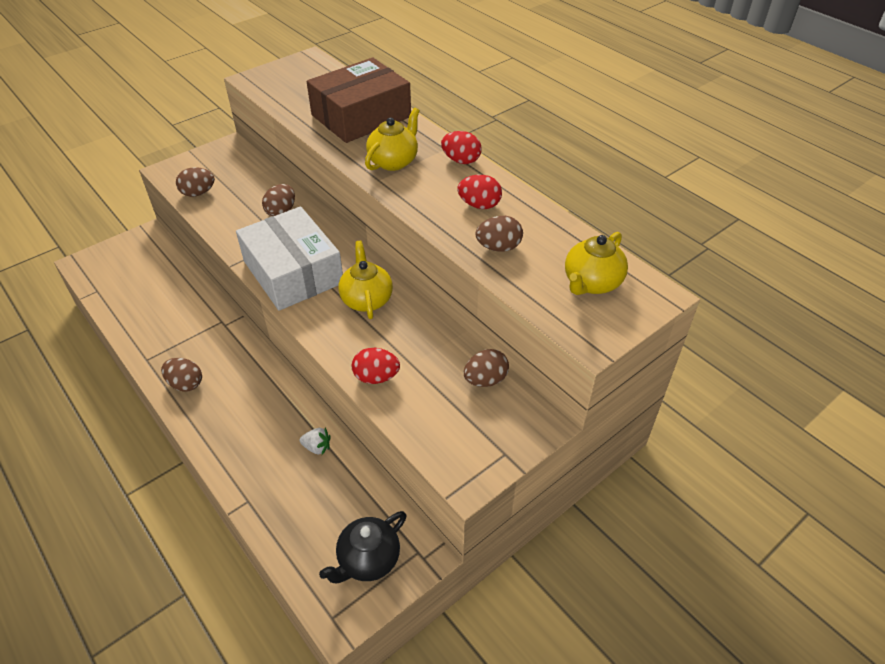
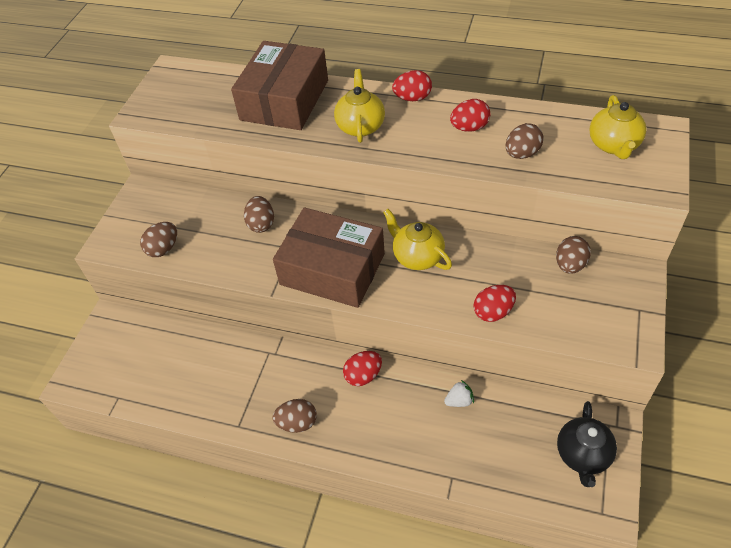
camera: 30 degrees left, 5 degrees up
white box [236,206,343,311] -> brown box [273,208,385,308]
none -> red egg [343,351,382,386]

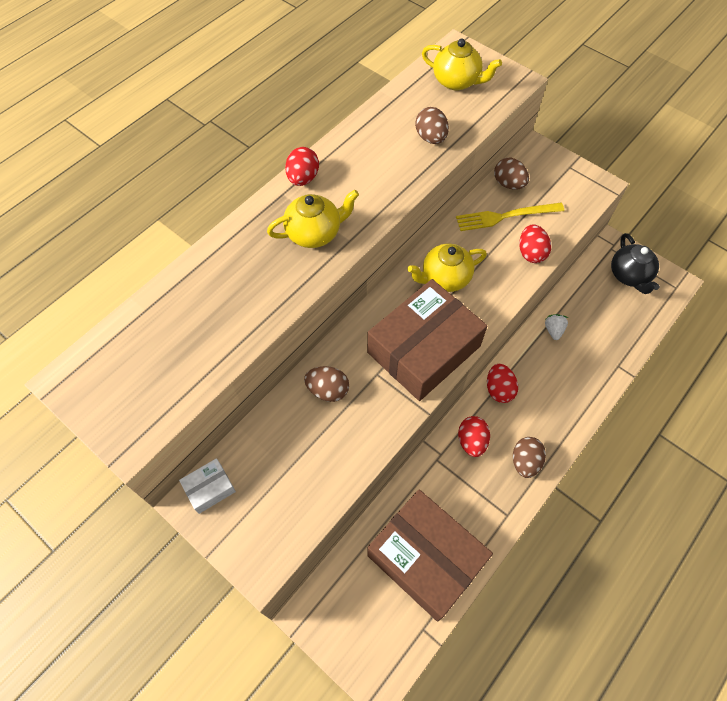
camera: 70 degrees left, 10 degrees up
brown egg [140,222,177,257] -> none
brown box [231,41,328,130] -> brown box moved to [367,489,493,622]
yellow teapot [334,69,385,143] -> yellow teapot turned 135 degrees clockwise [267,190,359,248]
red egg [450,99,490,132] -> red egg moved to [458,416,490,457]
black teapot [557,401,617,487] -> black teapot turned 45 degrees clockwise [611,233,660,294]
none -> white box [179,458,236,514]
none -> yellow fork [456,203,564,231]

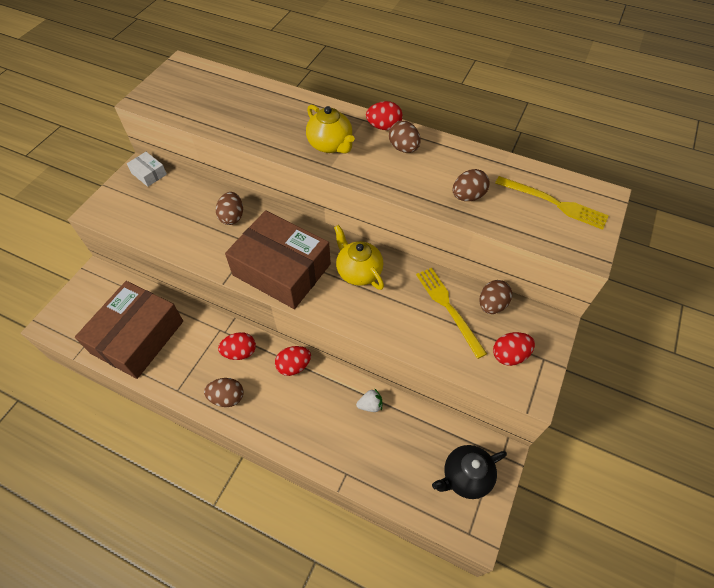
camera: 75 degrees right, 5 degrees down
yellow teapot [422,39,502,91] -> yellow fork [495,176,609,230]
red egg [519,225,551,263] -> red egg moved to [493,332,535,366]
none -> brown egg [389,121,421,153]

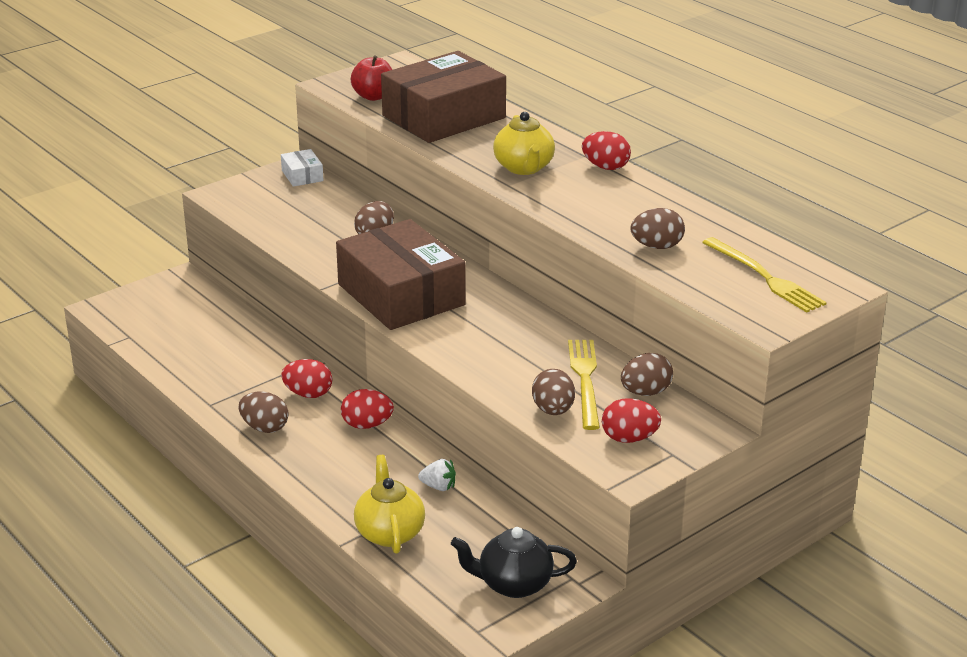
camera: 25 degrees right, 25 degrees down
brown box [75,281,183,379] -> brown box moved to [381,51,506,143]
yellow teapot [334,225,384,290] -> yellow teapot moved to [354,455,425,554]
brown egg [389,121,421,153] -> brown egg moved to [532,369,575,415]
none -> red apple [351,55,392,101]

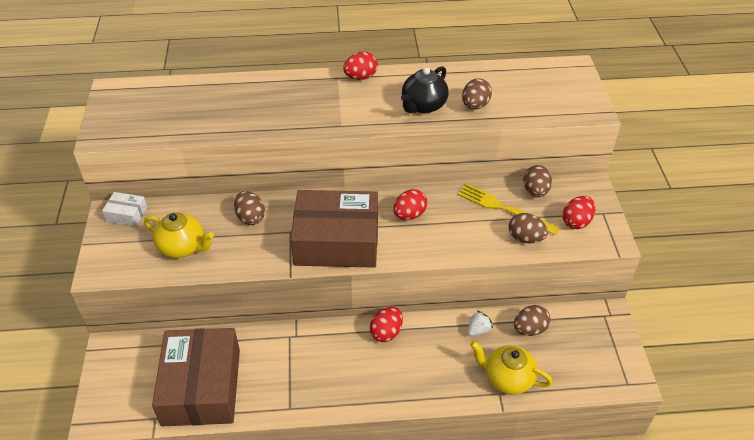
camera: 55 degrees left, 15 degrees up
brown egg [239,392,289,433] -> brown egg moved to [514,305,550,336]
red egg [281,359,332,398] -> red egg moved to [393,189,427,220]
red apple [351,55,392,101] -> none
brown box [381,51,506,143] -> brown box moved to [152,328,240,426]
black teapot [451,527,577,598] -> black teapot moved to [401,66,449,113]
yellow teapot [493,112,555,175] -> yellow teapot moved to [144,212,214,258]
yellow fork [702,237,827,313] -> none

